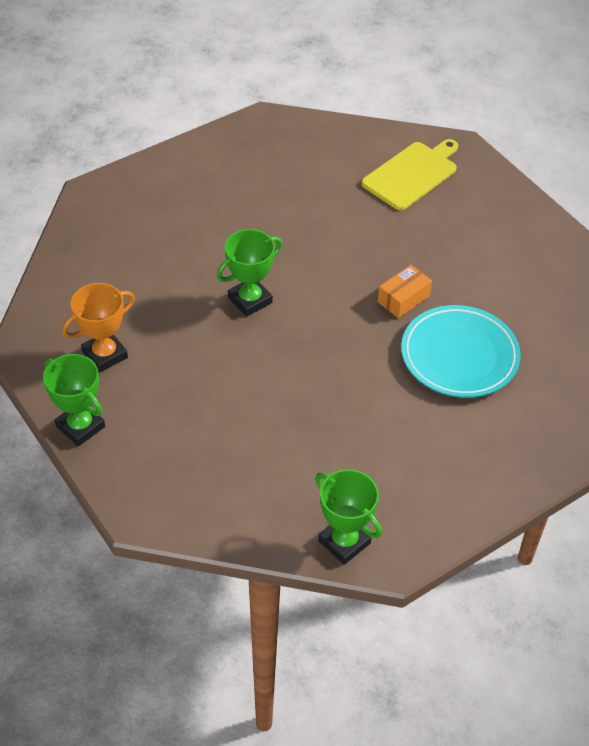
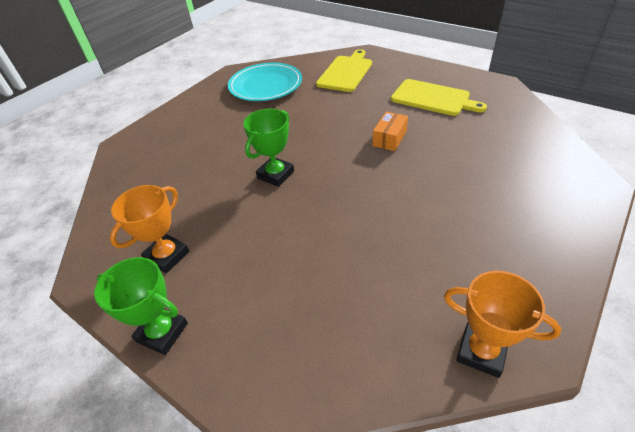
camera: 15 degrees left, 5 degrees down
green trophy [315,469,382,565] -> orange trophy [444,271,561,378]
turquoise plate [401,305,521,398] -> turquoise plate moved to [228,63,302,101]
none -> yellow cutting board [391,79,487,116]

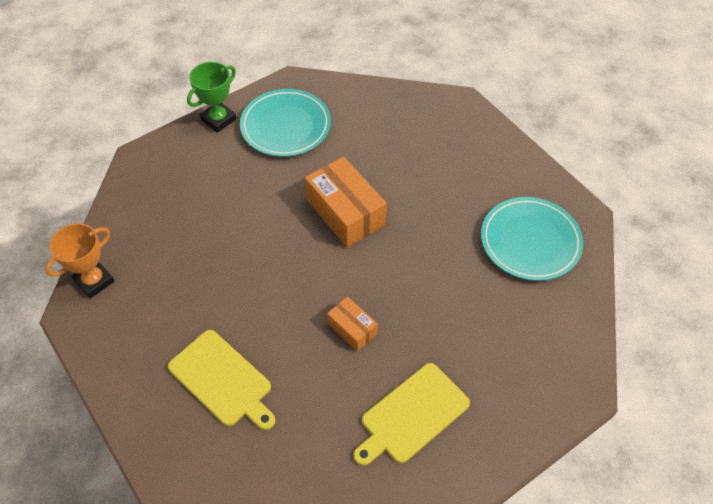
camera: 105 degrees right, 10 degrees up
orange trophy [110,185,189,273] -> turquoise plate [240,89,331,157]
green trophy [243,109,294,187] -> orange box [305,156,387,247]
yellow cutting board [316,49,372,92] -> yellow cutting board moved to [168,330,276,430]

